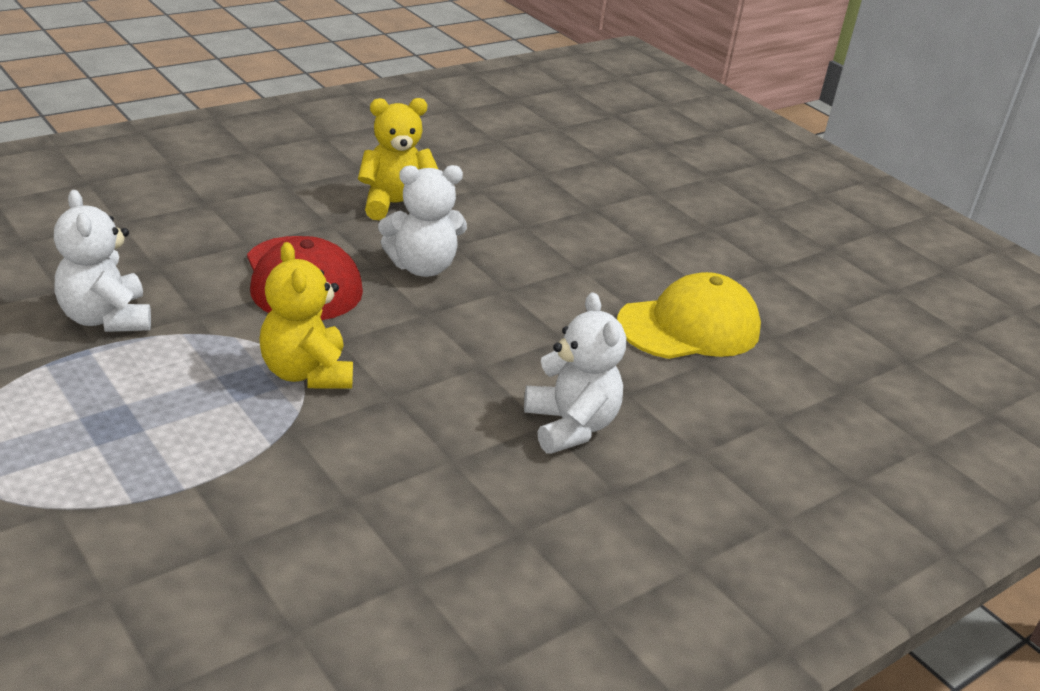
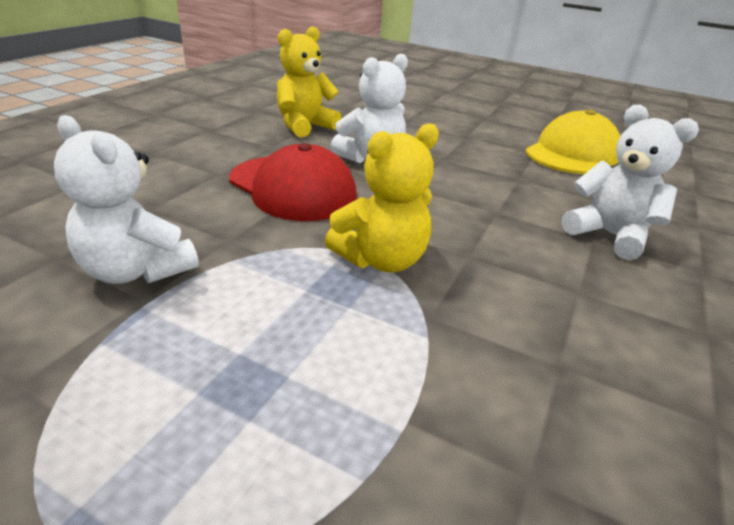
camera: 25 degrees left, 0 degrees up
yellow teddy bear [259,242,353,389] -> yellow teddy bear turned 75 degrees counterclockwise [325,123,439,272]

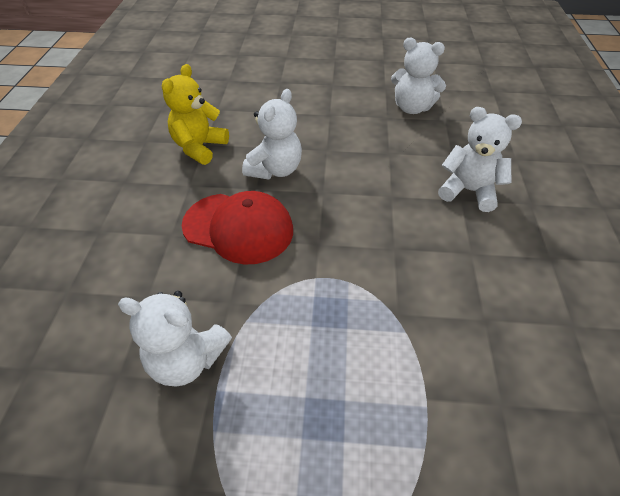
camera: 20 degrees left, 15 degrees up
yellow teddy bear [325,123,439,272] -> none
yellow cap [526,109,620,174] -> white teddy bear [391,38,446,114]

